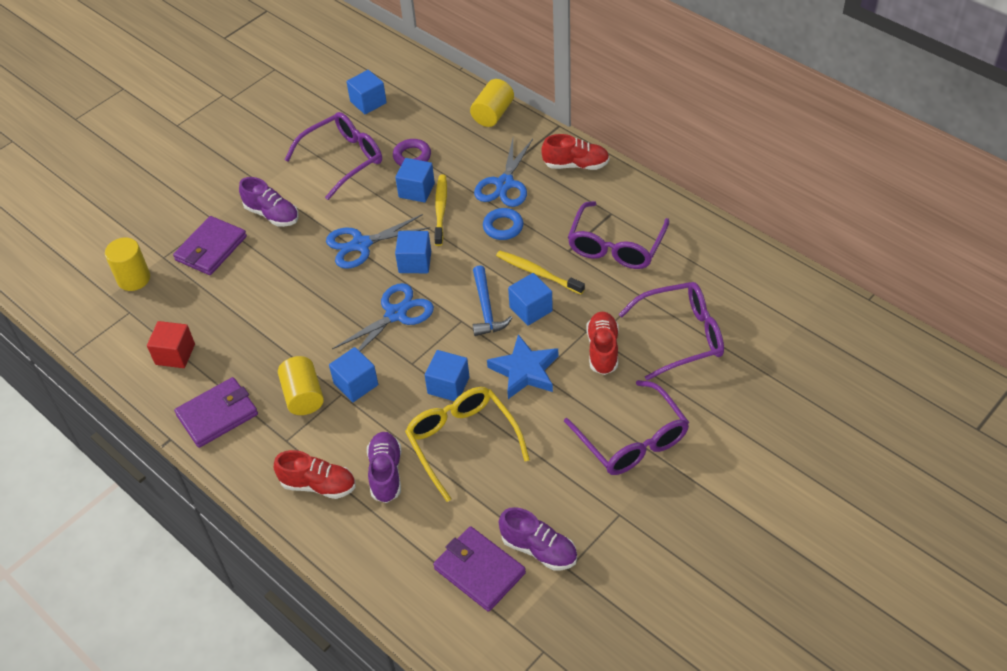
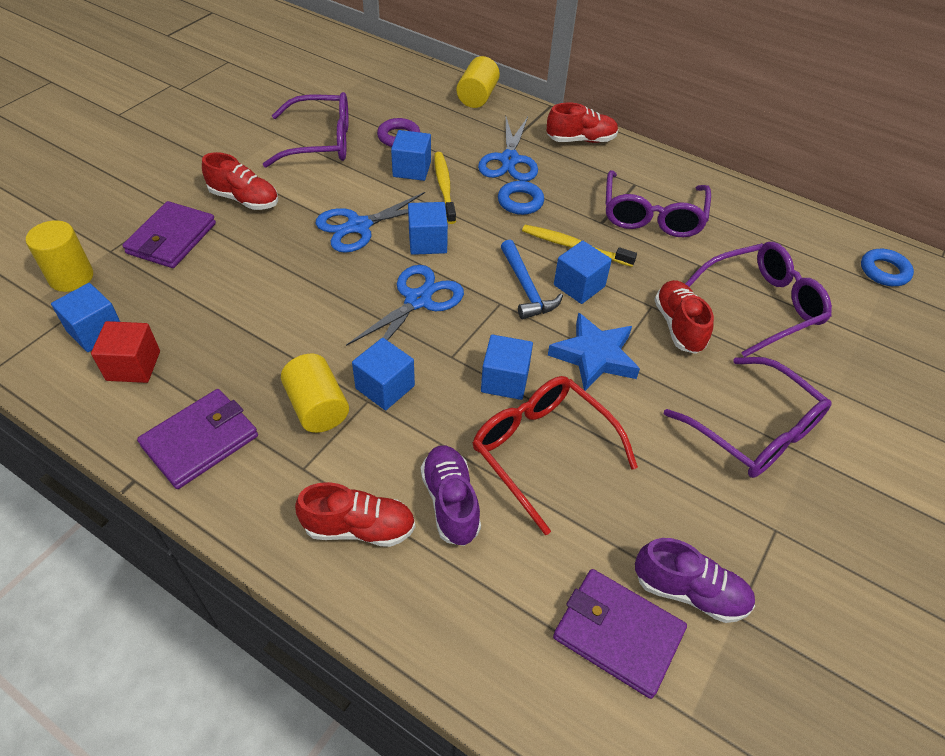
camera: 15 degrees left, 0 degrees up
purple shoe [239,177,299,227] -> red shoe [202,152,278,210]
purple glasses [285,112,382,200] -> purple glasses turned 45 degrees clockwise [262,92,349,168]
blue cube [346,70,387,114] -> blue cube moved to [51,283,120,352]
yellow glasses [405,387,530,502] -> red glasses [473,376,638,535]
none -> blue ring [861,249,914,286]

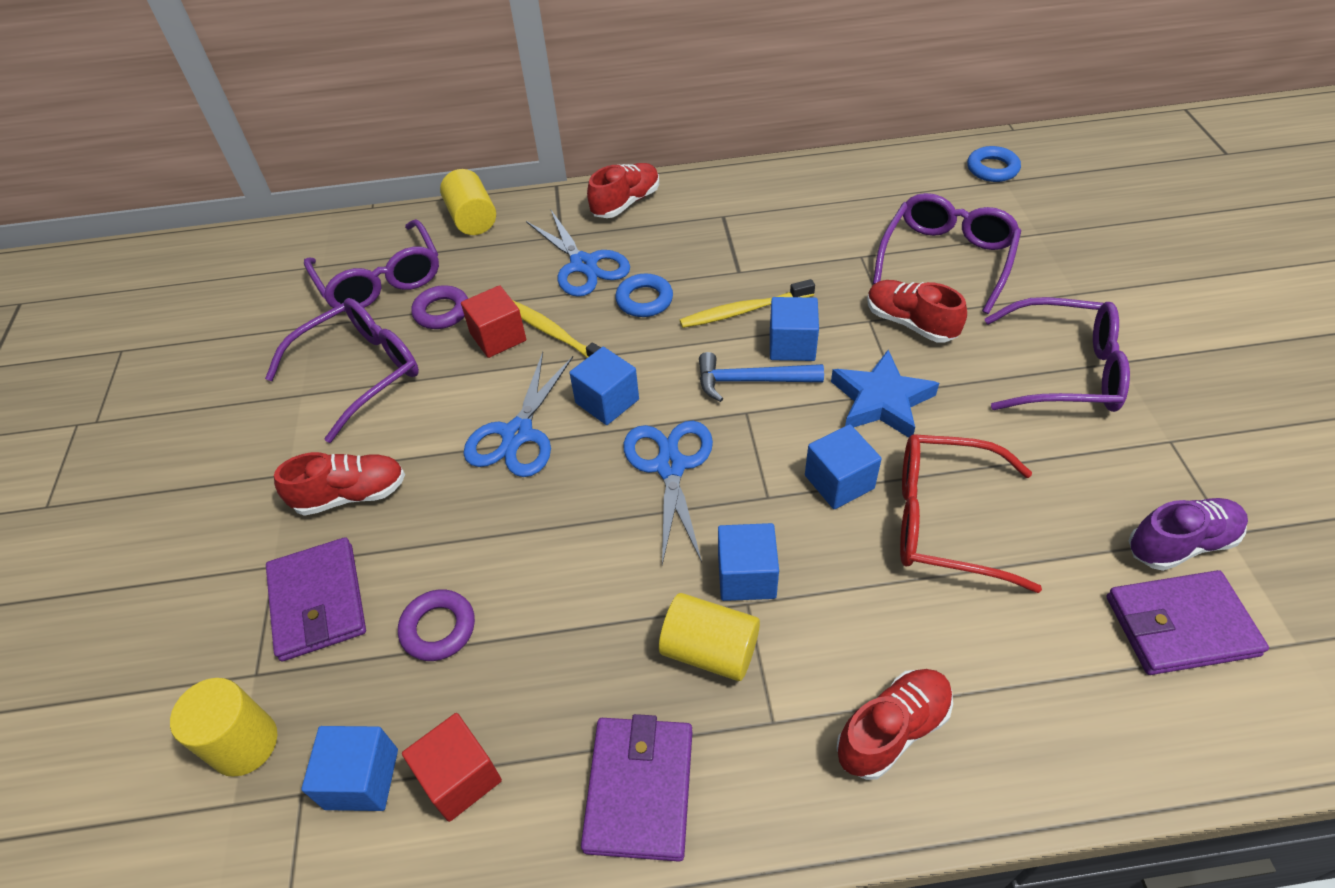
camera: 35 degrees left, 0 degrees up
blue cube [391,130,431,181] -> red cube [461,285,526,358]
purple shoe [421,445,481,546] -> none
blue hammer [501,240,563,319] -> blue hammer turned 150 degrees clockwise [699,352,824,402]
purple glasses [605,170,711,237] -> purple glasses moved to [304,219,439,312]
none -> purple ring [398,590,475,661]

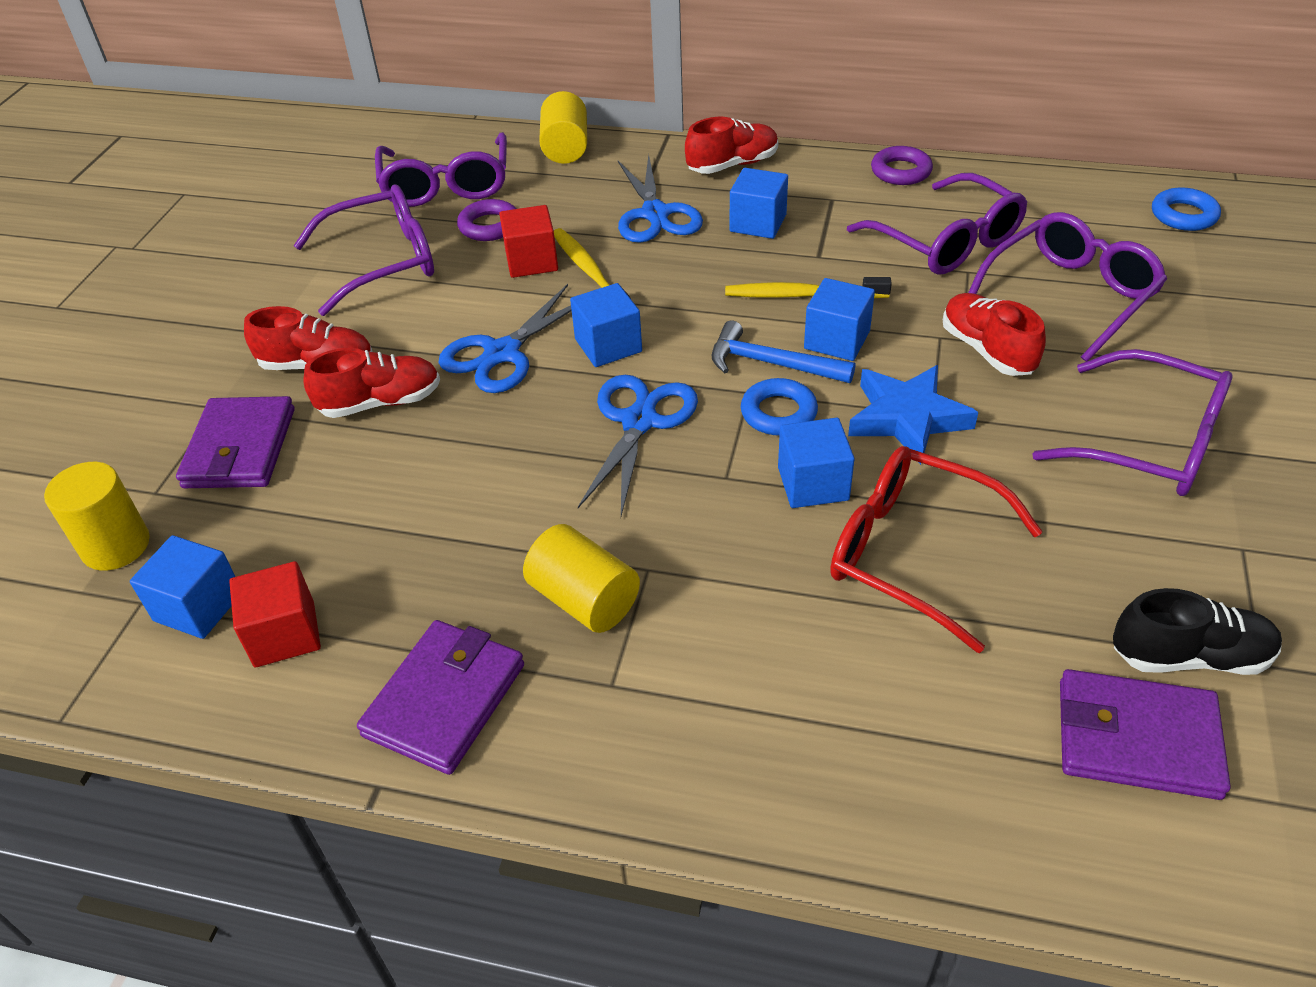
camera: 20 degrees right, 5 degrees down
purple ring [398,590,475,661] -> purple ring moved to [871,146,933,185]
blue ring [615,273,673,317] -> blue ring moved to [741,378,818,436]
blue cube [718,523,779,601] -> blue cube moved to [730,168,788,239]
red shoe [836,669,953,780] -> red shoe moved to [303,348,440,418]
purple shoe [1129,498,1248,571] -> black shoe [1113,588,1282,675]
none -> purple glasses [847,173,1027,274]

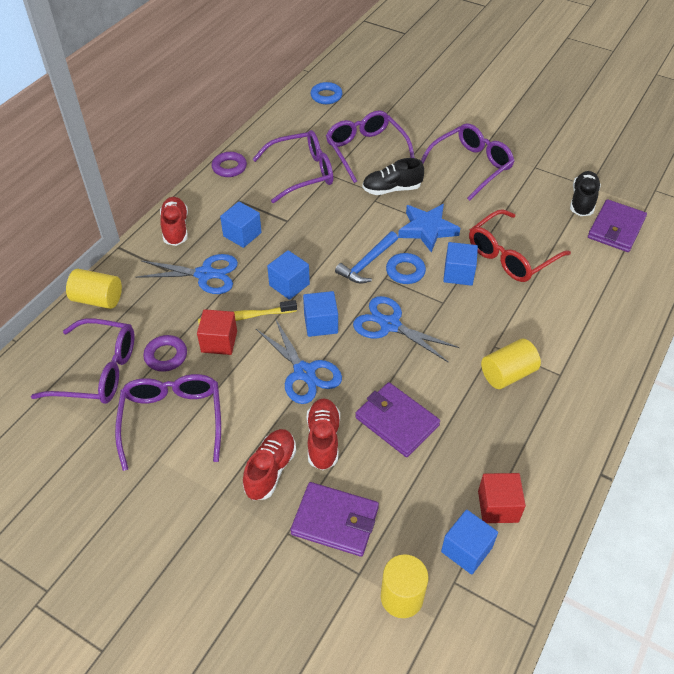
camera: 75 degrees left, 5 degrees up
purple wallet [357,620,524,775] -> purple wallet moved to [355,382,440,457]
yellow toothbrush [725,277,892,298] -> none
blue cube [804,278,875,361] -> blue cube moved to [267,250,310,300]
red shoe [943,293,1046,376] -> black shoe [362,158,424,195]

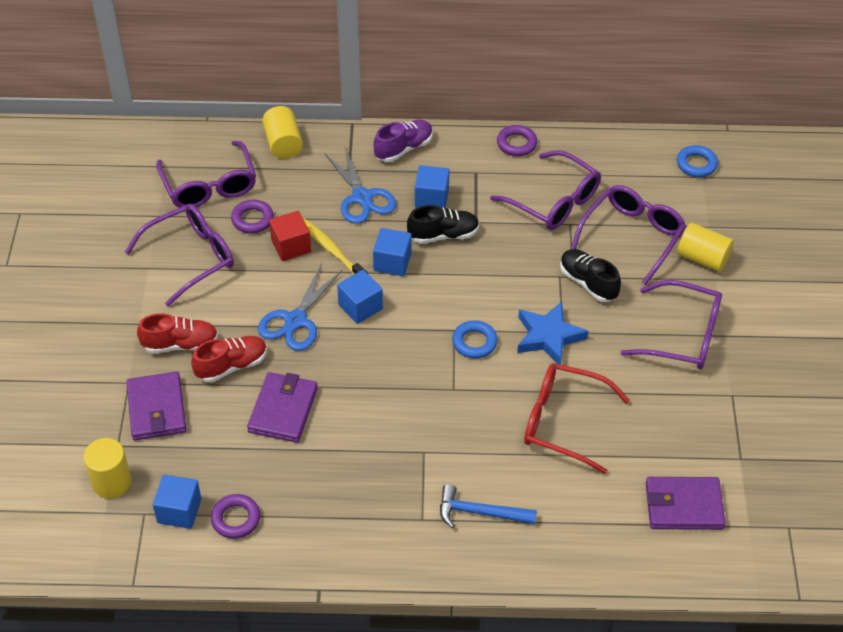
camera: 60 degrees right, 0 degrees up
red shoe [160,197,188,246] -> purple shoe [374,120,433,162]
blue hammer [335,231,398,284] -> blue hammer moved to [440,484,537,528]
blue scissors [353,296,460,363] -> none
blue cube [443,242,478,286] -> none
red cube [478,473,526,523] -> purple ring [211,494,260,539]
yellow cylinder [481,339,541,389] -> yellow cylinder moved to [677,223,734,272]
black shoe [570,171,601,216] -> black shoe moved to [407,205,479,244]

